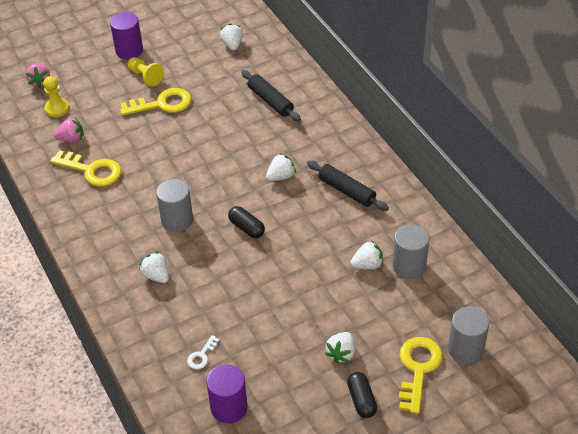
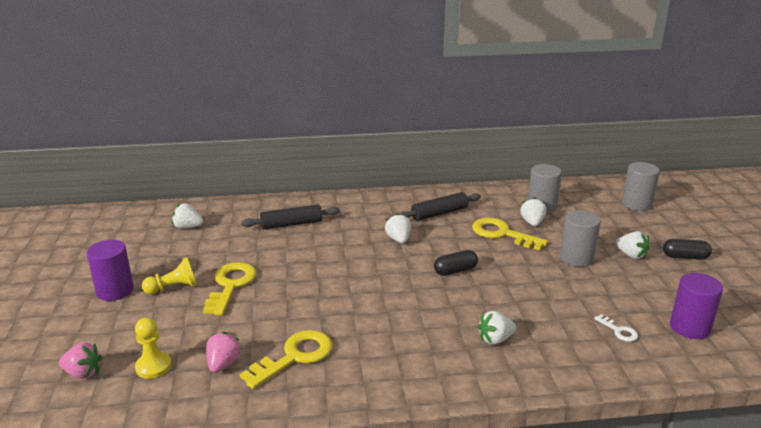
camera: 70 degrees left, 20 degrees down
grey cylinder [156,179,193,232] -> grey cylinder moved to [560,210,601,267]
yellow key [399,337,443,414] -> yellow key moved to [472,218,548,251]

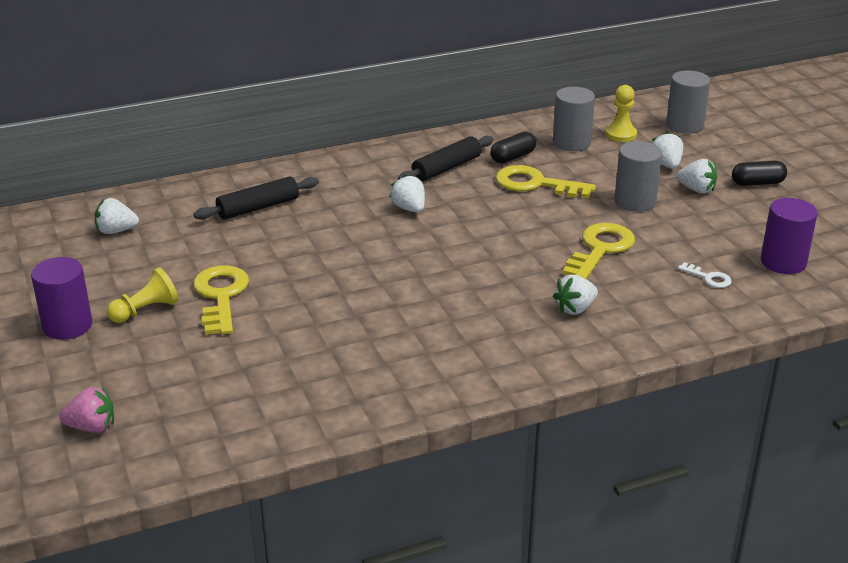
camera: 15 degrees left, 5 degrees up
yellow pawn [135,318,172,379] -> yellow pawn moved to [605,85,637,142]
pink strawberry [206,331,242,373] -> none
yellow key [240,330,333,389] -> yellow key moved to [563,223,635,279]
black capsule [434,250,478,276] -> black capsule moved to [490,132,536,163]
white strawberry [520,197,546,226] -> white strawberry moved to [652,131,683,169]

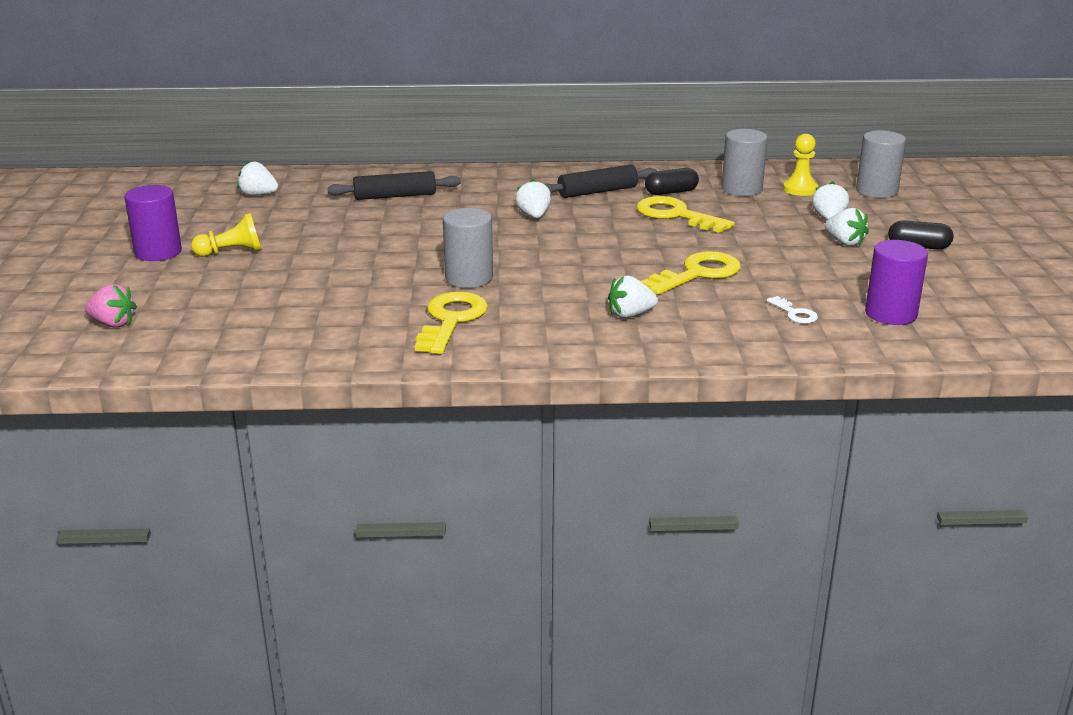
camera: 20 degrees right, 5 degrees down
yellow key [193,265,249,335] -> yellow key moved to [415,292,488,354]
grey cylinder [614,141,662,212] -> grey cylinder moved to [443,208,493,288]

